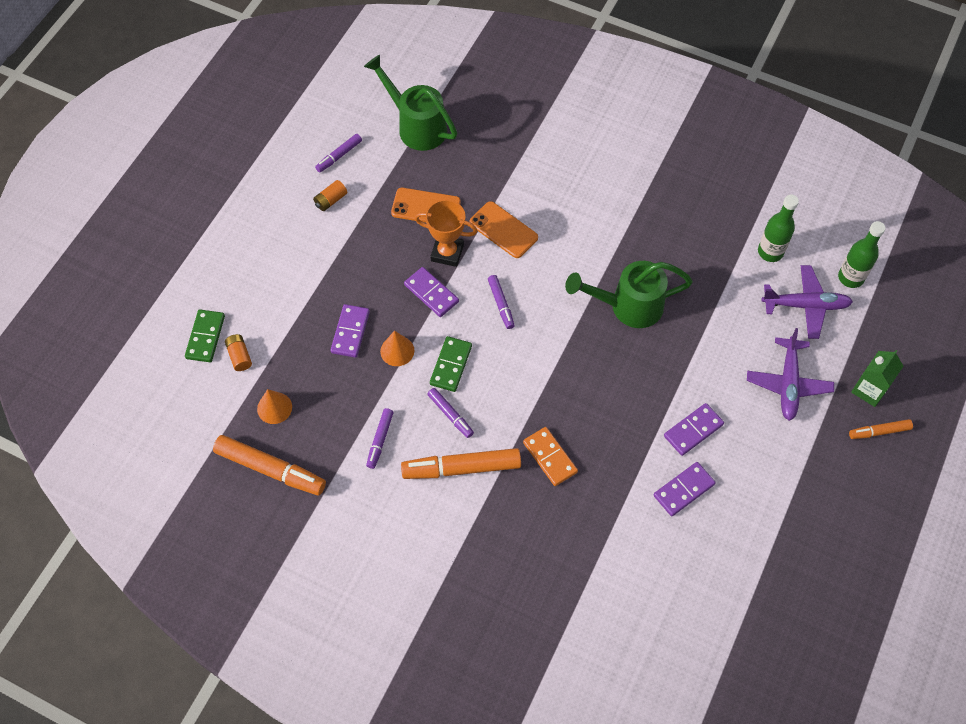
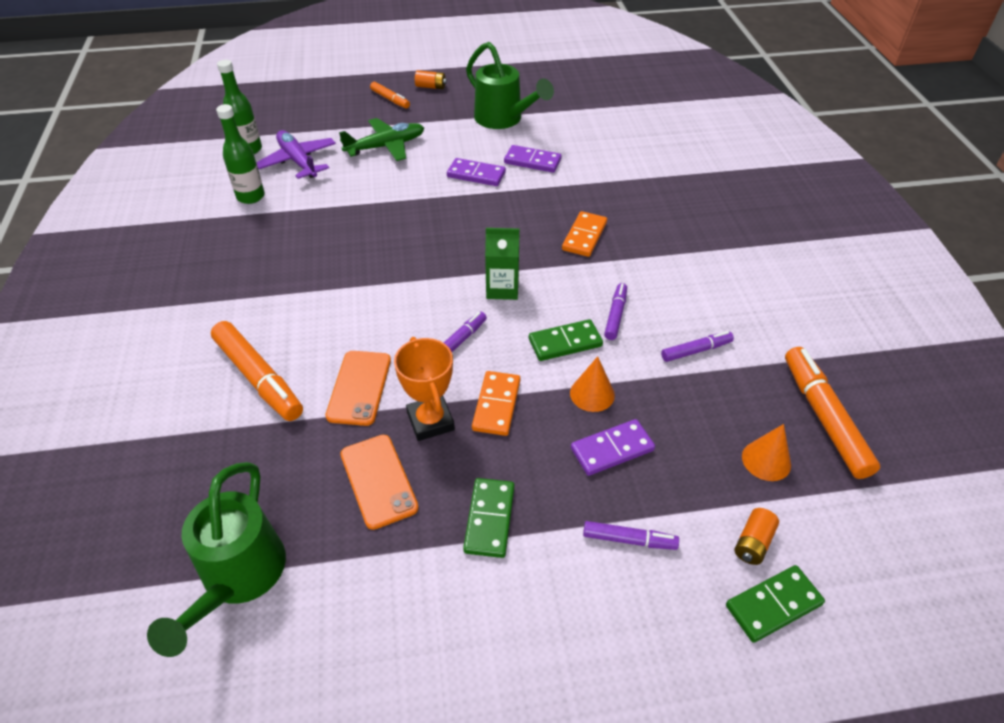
camera: 125 degrees left, 15 degrees down
orange battery [313,180,347,211] -> orange battery moved to [415,70,447,89]
purple marker [315,134,362,172] -> purple marker moved to [583,521,679,550]
orange marker [401,448,521,479] -> orange marker moved to [211,321,303,421]
purple domino [404,267,459,317] -> orange domino [472,371,520,436]
green watering can [565,261,693,328] -> green watering can moved to [466,42,554,129]
purple plane [747,328,834,421] -> green plane [339,118,424,161]
green carton [851,350,903,407] -> green carton moved to [485,228,519,300]
none -> green domino [463,478,515,558]

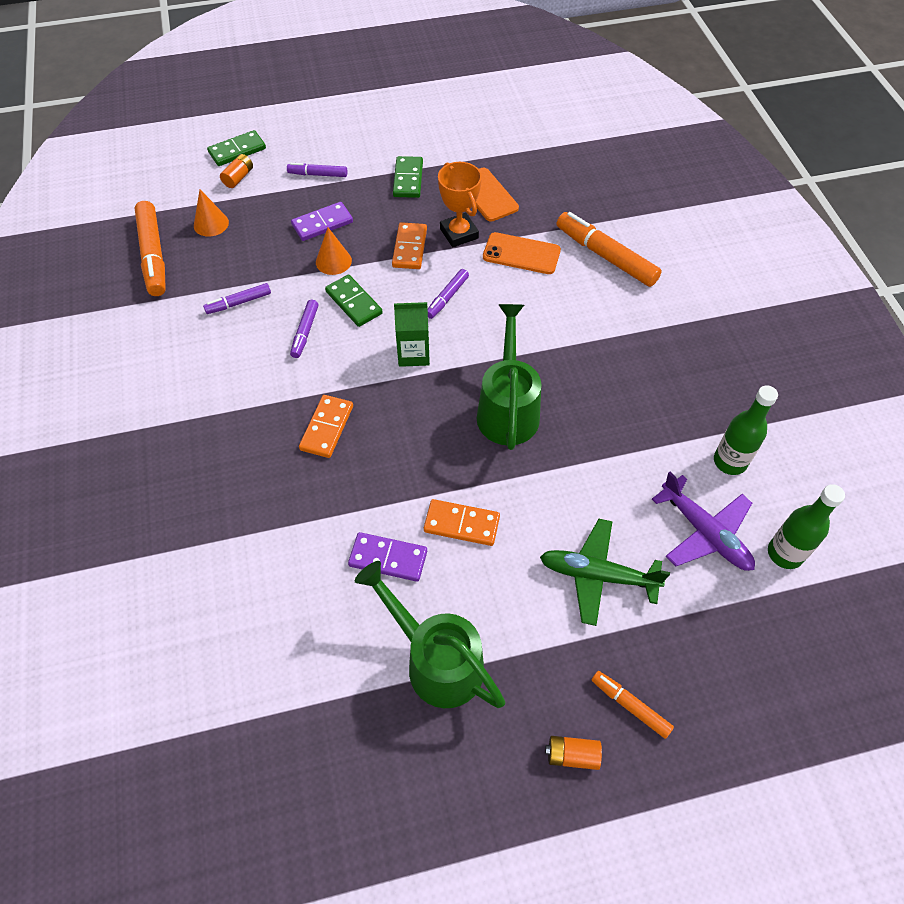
camera: 175 degrees right, 10 degrees up
green watering can [147,462,286,657] -> green watering can moved to [477,304,541,450]
orange phone [325,351,391,426] -> orange phone turned 75 degrees counterclockwise [483,232,561,274]
green plane [339,118,424,161] -> green plane turned 45 degrees clockwise [540,519,670,626]
purple domino [447,158,506,186] -> orange domino [424,499,500,546]
green domino [529,319,603,361] -> green domino turned 75 degrees clockwise [325,275,383,327]

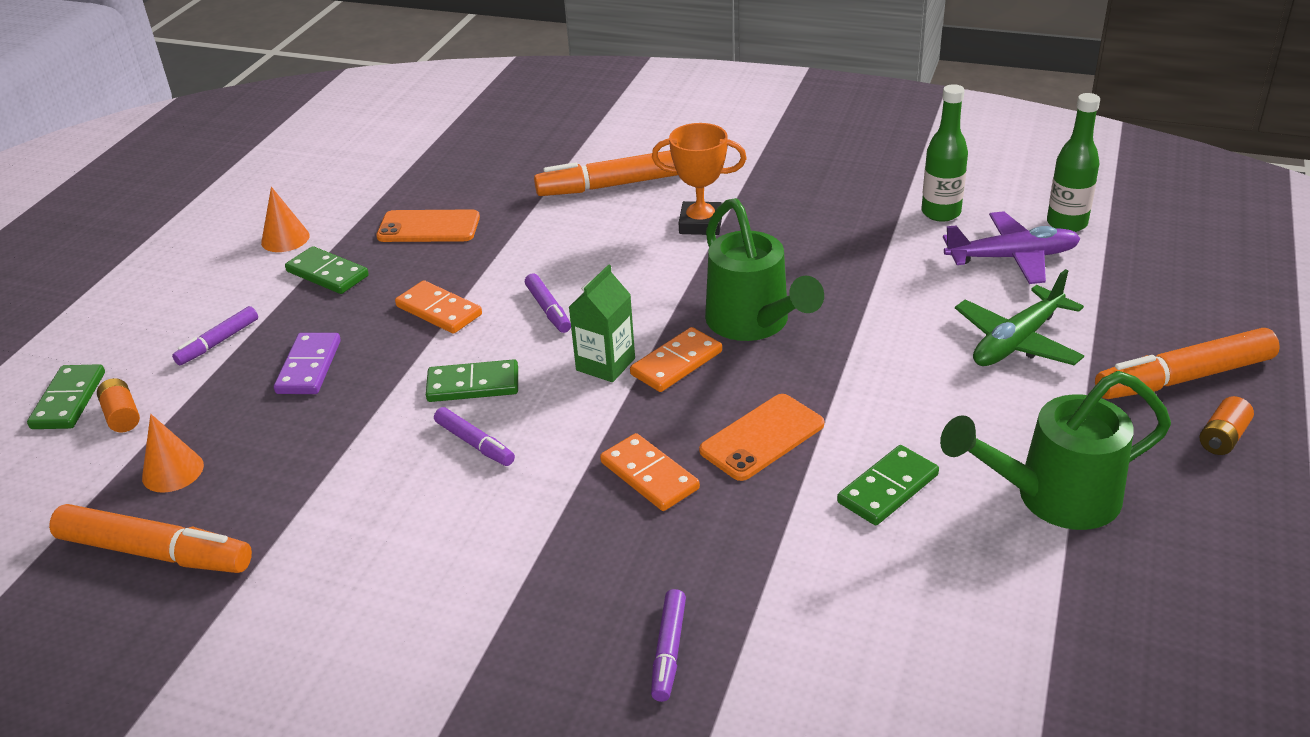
camera: 55 degrees left, 20 degrees down
purple marker [203,283,271,314] -> purple marker moved to [651,589,686,702]
orange cone [316,228,352,275] -> orange cone moved to [261,187,310,252]
purple domino [348,532,427,582] -> green domino [837,445,939,525]
orange domino [424,499,500,546] -> orange domino moved to [630,327,722,392]
orange trophy [438,162,482,247] -> orange trophy moved to [652,123,747,235]
green watering can [477,304,541,450] -> green watering can turned 150 degrees counterclockwise [705,198,824,341]
orange phone [483,232,561,274] -> orange phone moved to [699,394,824,481]
orange marker [592,671,674,739] -> orange marker [1095,328,1280,399], size x1.85

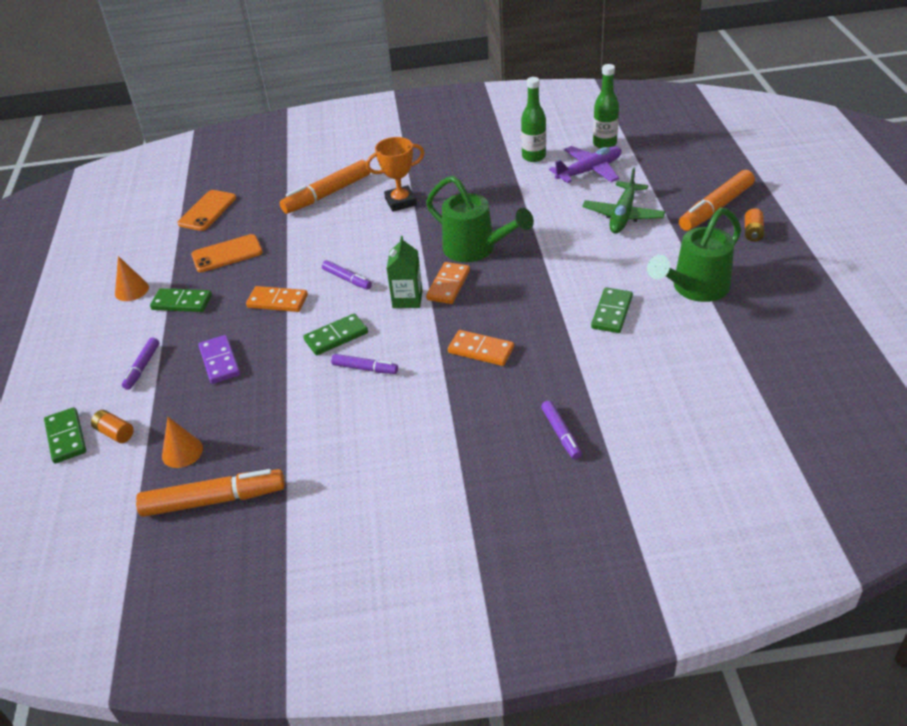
camera: 25 degrees left, 5 degrees up
orange phone [699,394,824,481] -> orange phone moved to [177,190,236,231]

